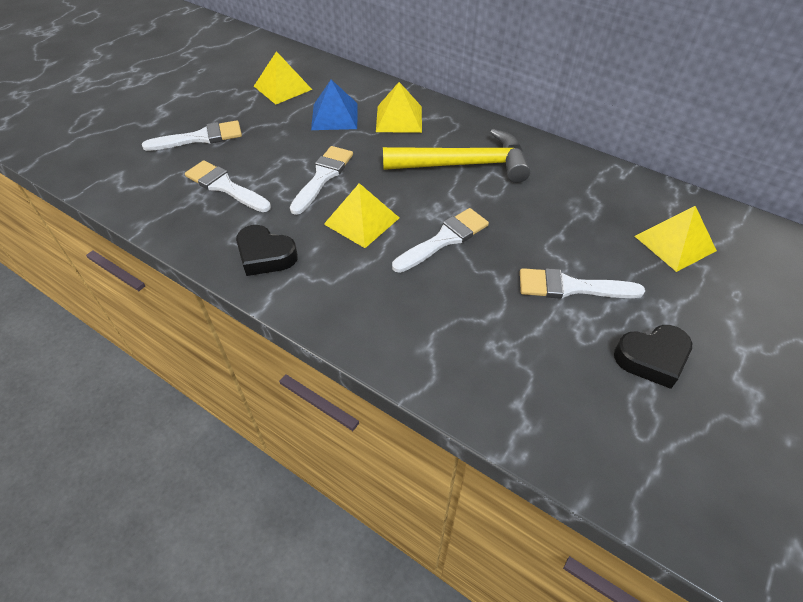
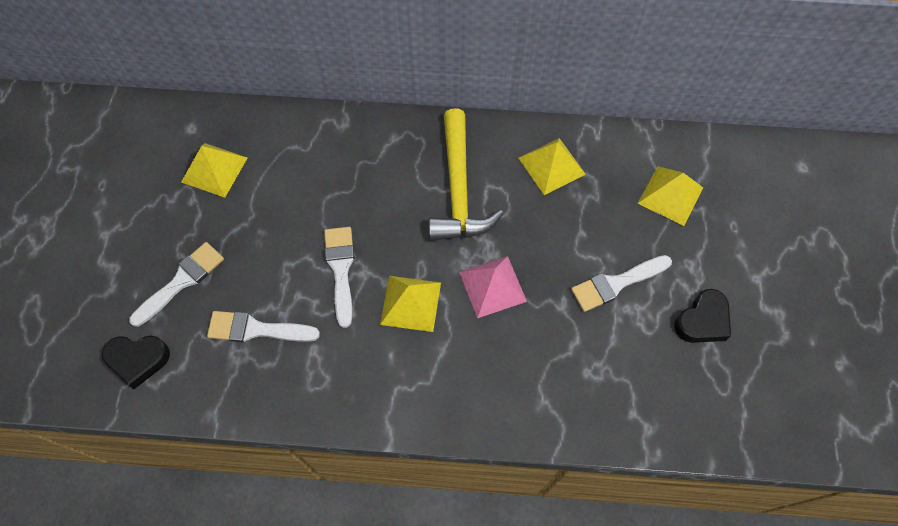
camera: 30 degrees left, 15 degrees up
black heart [236,225,298,276] -> black heart moved to [102,336,170,389]
blue pyramid [311,80,358,130] -> none
yellow pyramid [376,82,422,133] -> yellow pyramid moved to [519,138,586,195]
yellow hammer [383,129,531,183] -> yellow hammer turned 120 degrees clockwise [429,108,504,241]
white brush [392,208,489,273] -> pink pyramid [459,256,527,318]

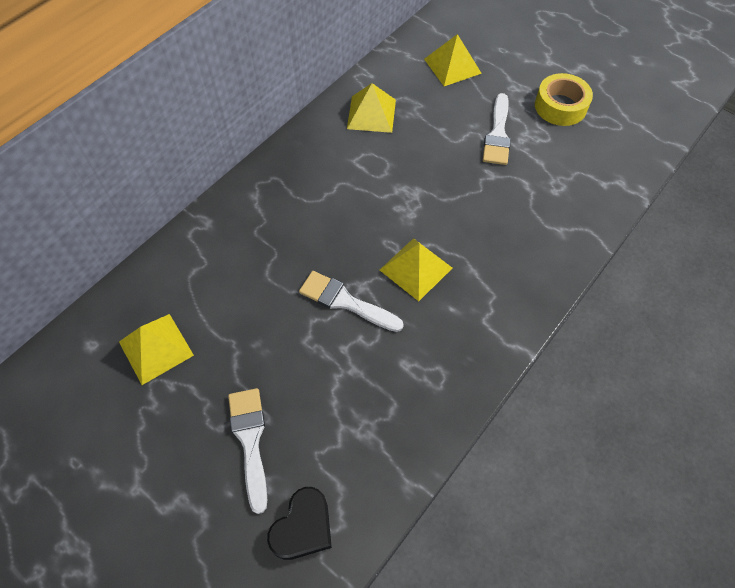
camera: 55 degrees left, 5 degrees down
white brush [207,311,320,342] -> none
yellow hammer [429,108,504,241] -> none
pink pyramid [459,256,527,318] -> none
black heart [674,289,731,343] -> yellow tape [535,73,593,126]

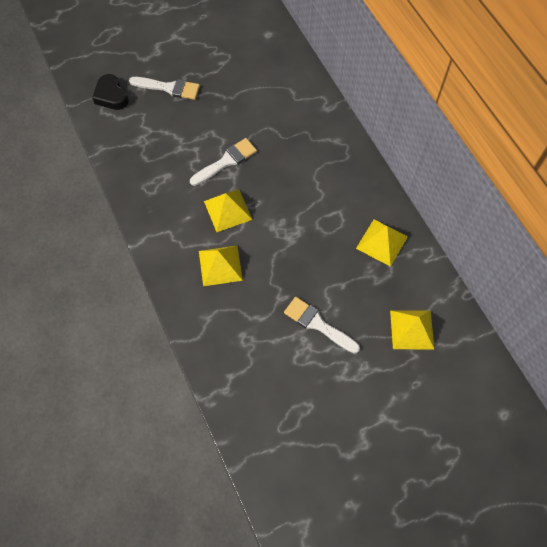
camera: 115 degrees right, 5 degrees up
yellow pyramid [119,314,194,385] -> yellow pyramid moved to [199,245,243,286]
yellow tape [535,73,593,126] -> none

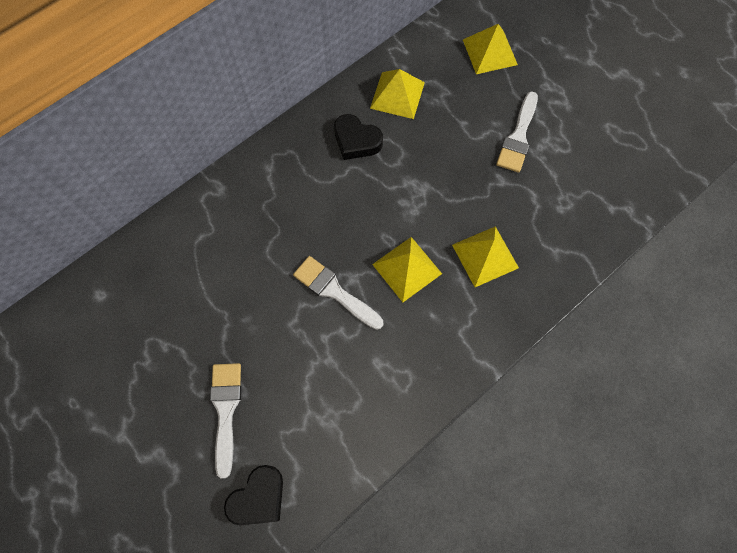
camera: 105 degrees left, 5 degrees up
none -> black heart [334,114,383,160]

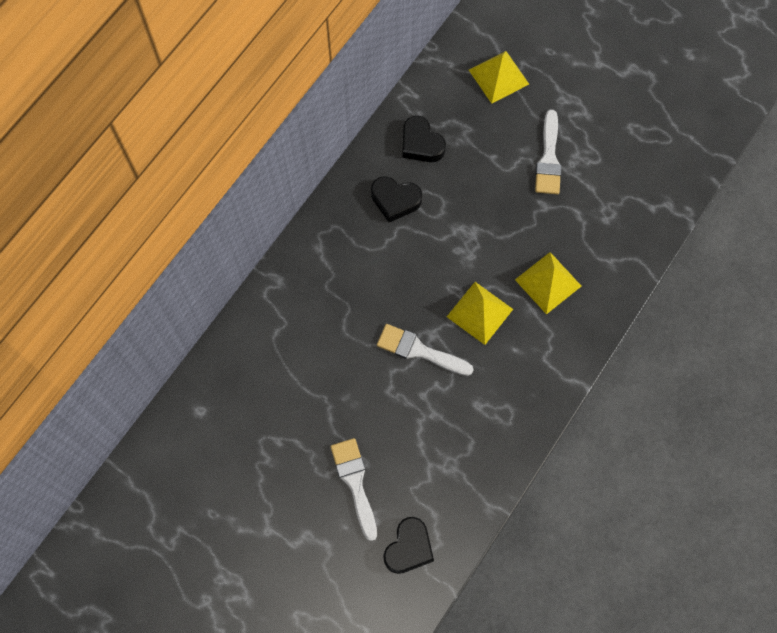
camera: 15 degrees left, 0 degrees up
yellow pyramid [370,69,425,119] -> black heart [402,116,446,162]

